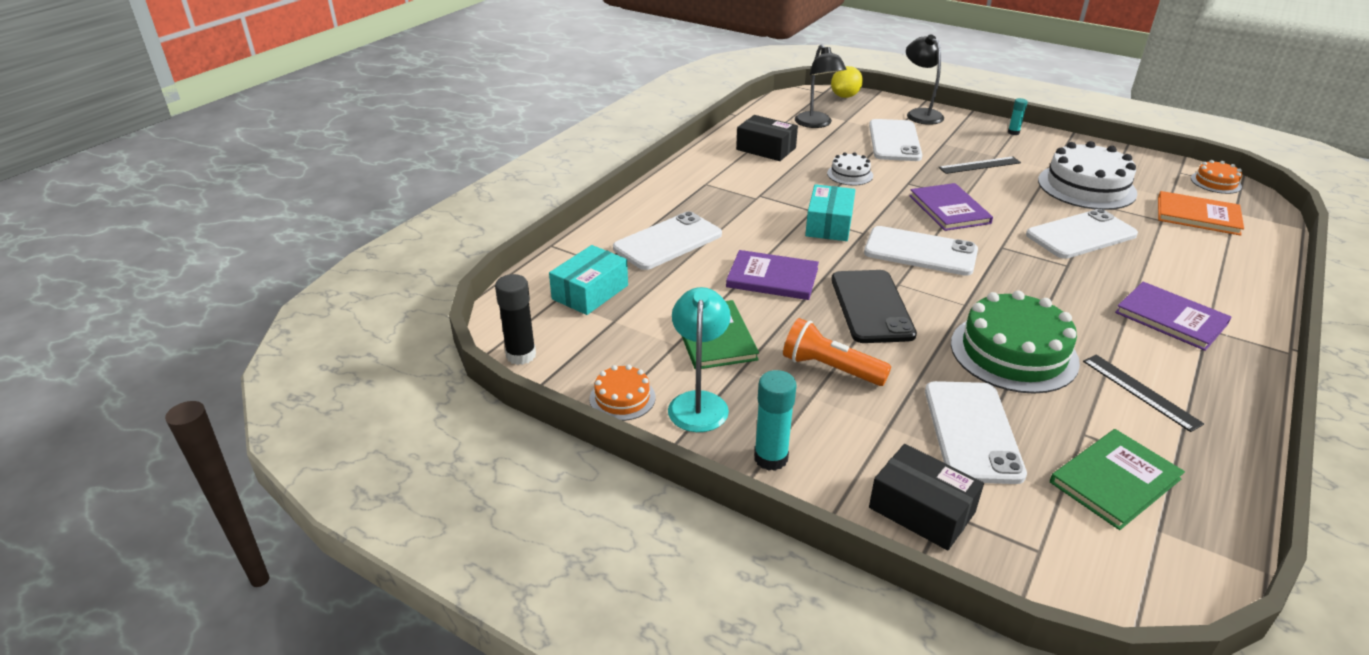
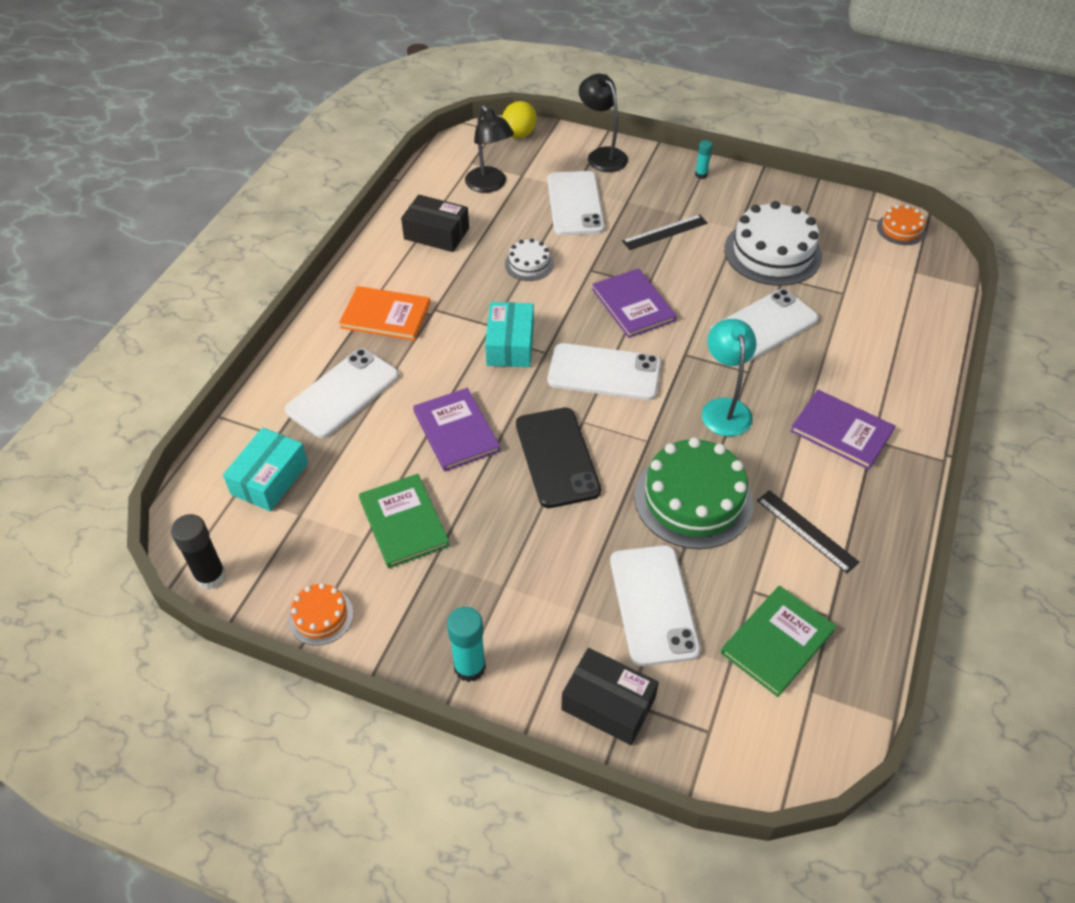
camera: 10 degrees left, 15 degrees up
turquoise lamp [668,287,731,432] -> turquoise lamp moved to [702,319,756,436]
purple book [726,250,819,300] -> purple book turned 60 degrees clockwise [413,388,500,471]
orange flashlight [783,318,891,386] -> none
orange book [1158,191,1244,236] -> orange book moved to [339,286,430,341]

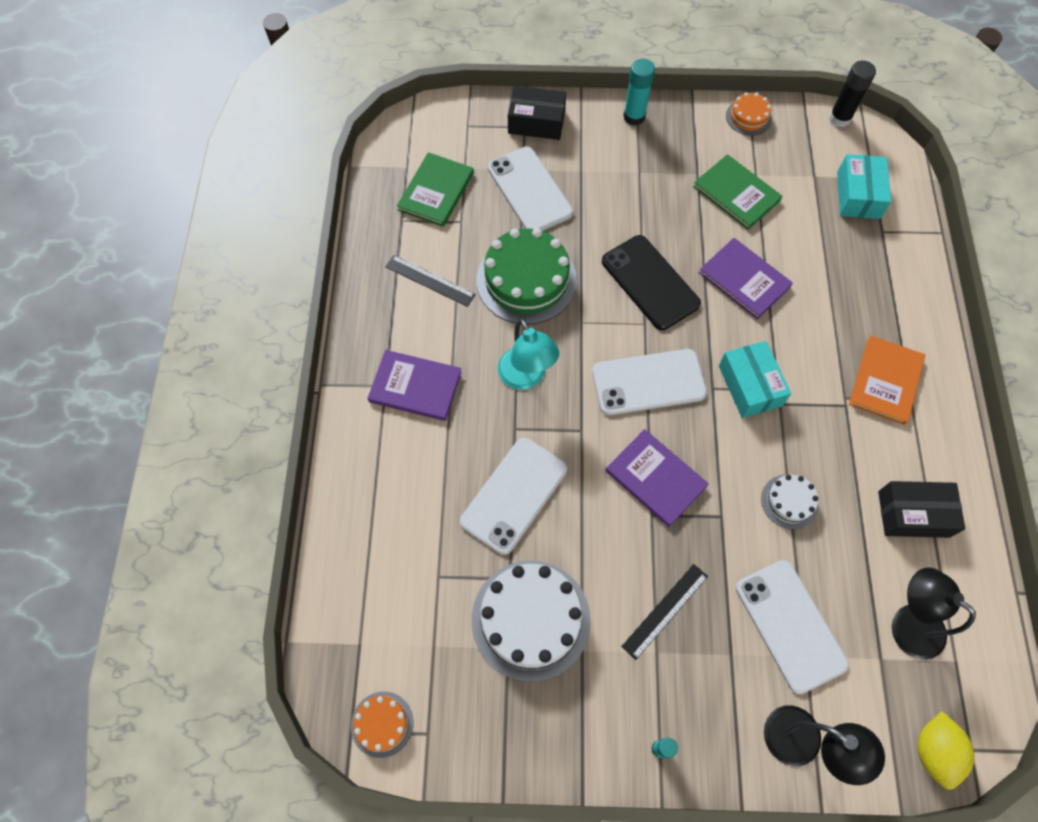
camera: 160 degrees right, 15 degrees up
white phone [285,349,399,438] -> none
orange book [339,286,430,341] -> orange book turned 60 degrees counterclockwise [849,336,925,425]

